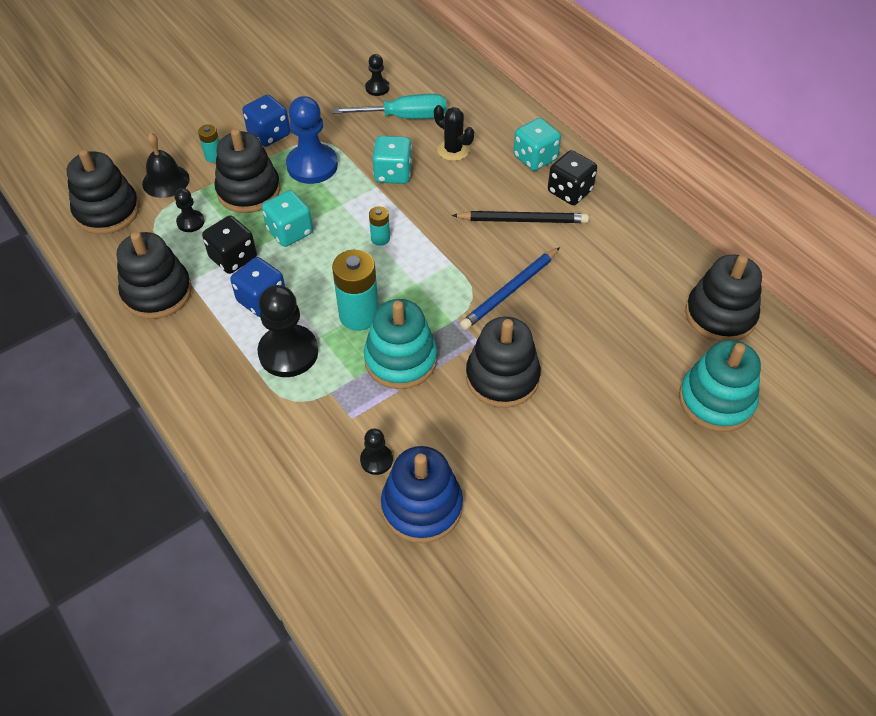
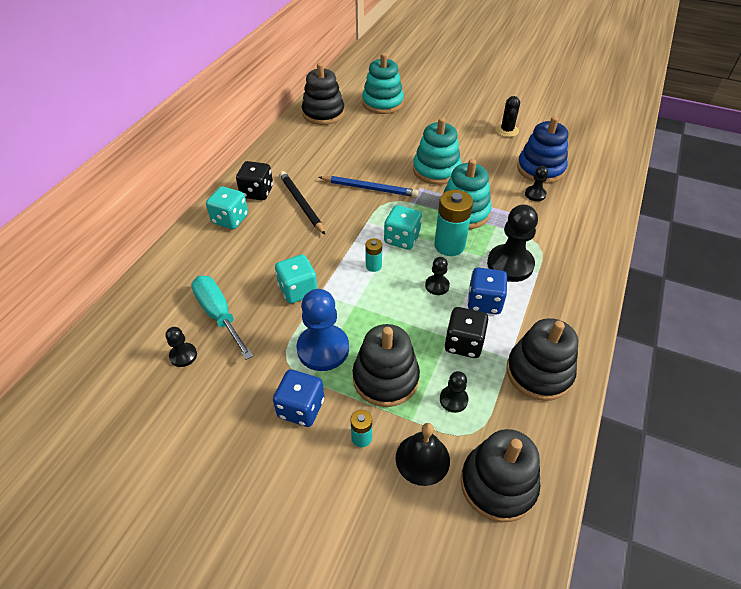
camera: 120 degrees left, 5 degrees down
turquoise dice [262,190,313,247] -> turquoise dice moved to [384,205,422,250]
black cactus [434,105,474,161] -> black cactus moved to [496,96,520,137]
black stacking toy [466,317,541,408] -> turquoise stacking toy [413,117,461,185]
none -> black pawn [425,257,450,295]

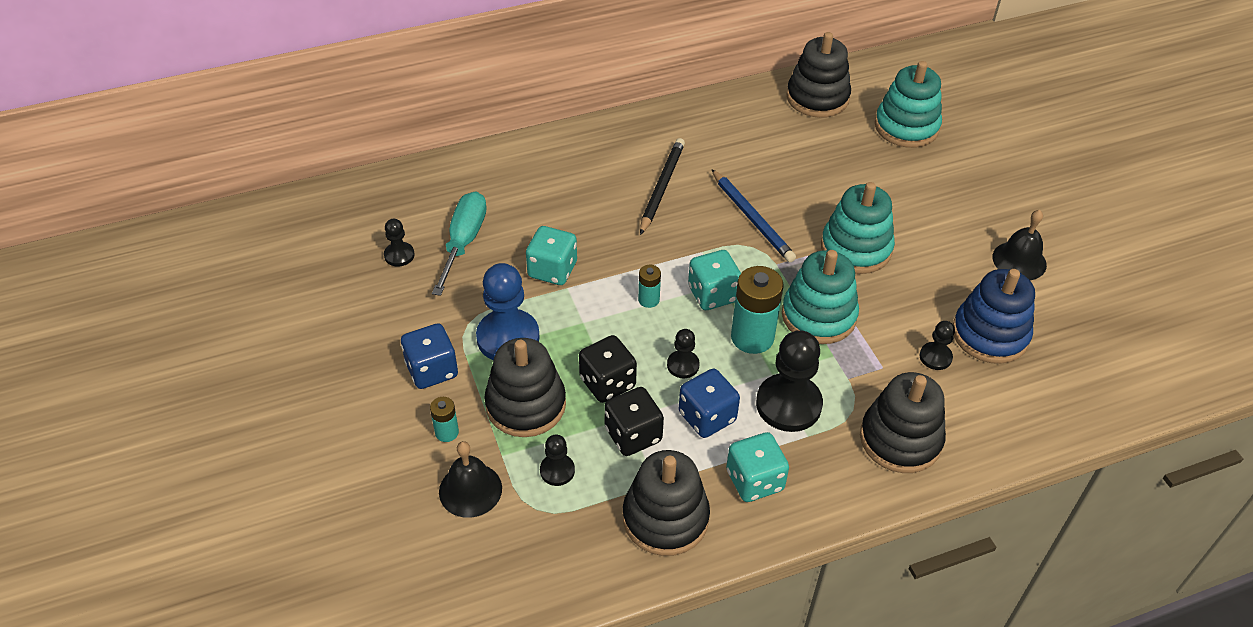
camera: 45 degrees right, 0 degrees up
turquoise dice [206,186,248,229] -> turquoise dice moved to [726,432,789,502]
black dice [236,161,273,200] -> black dice moved to [579,335,637,403]
black stacking toy [461,429,540,522] -> black stacking toy moved to [860,372,946,473]
black cactus [496,96,520,137] -> black bell [992,210,1047,280]

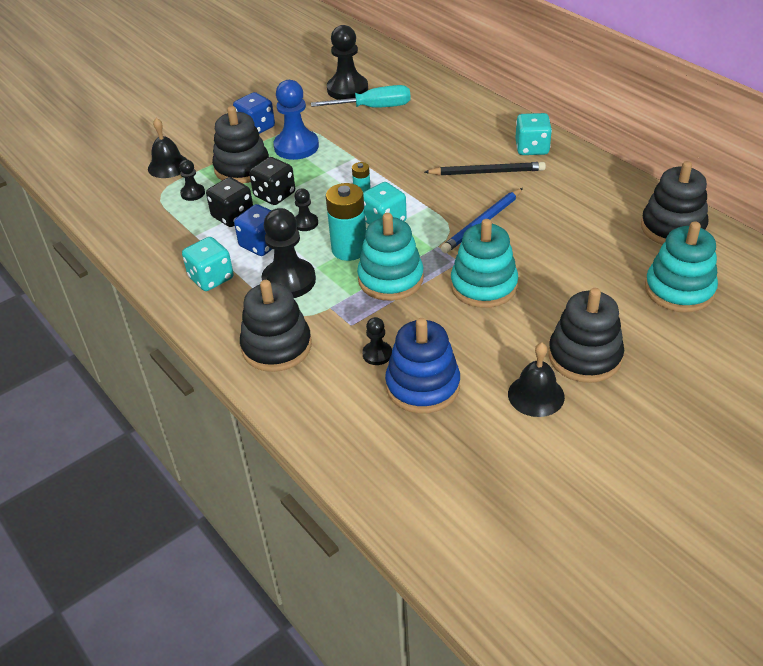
camera: 75 degrees right, 5 degrees down
black pawn [384,219,415,267] -> black pawn [327,25,368,100], size x1.97
turquoise battery [430,397,459,442] -> none
turquoise dice [526,226,577,285] -> turquoise dice moved to [515,113,552,155]
black stacking toy [623,450,710,556] -> black stacking toy moved to [548,288,624,383]

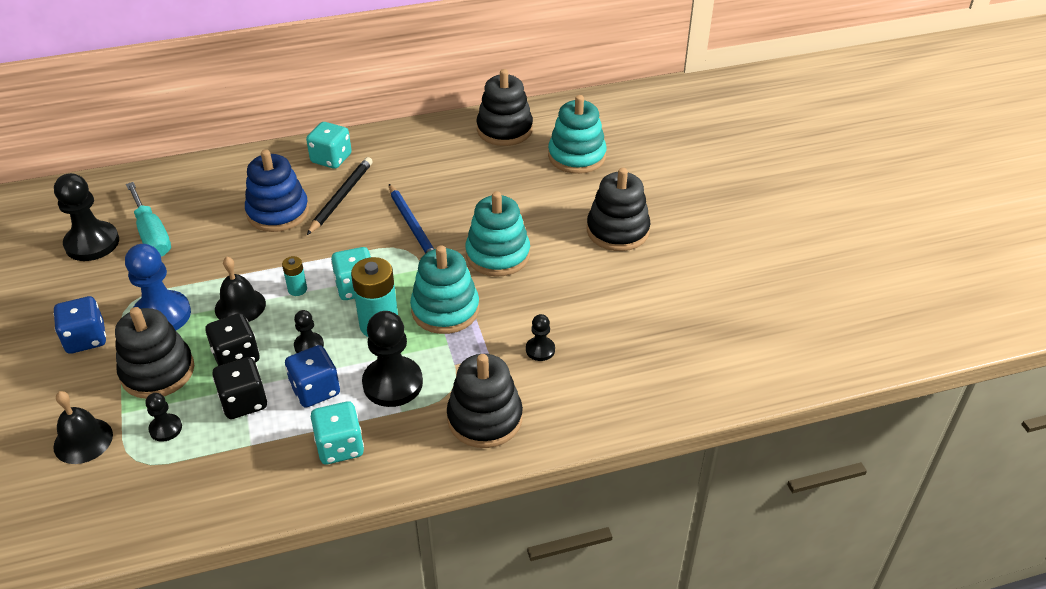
camera: 70 degrees left, 0 degrees up
turquoise screwdriver [311,85,411,108] -> turquoise screwdriver turned 135 degrees clockwise [126,182,171,257]
blue stacking toy [385,318,460,414] -> blue stacking toy moved to [245,149,309,232]
black bell [508,342,565,417] -> black bell moved to [215,257,266,322]

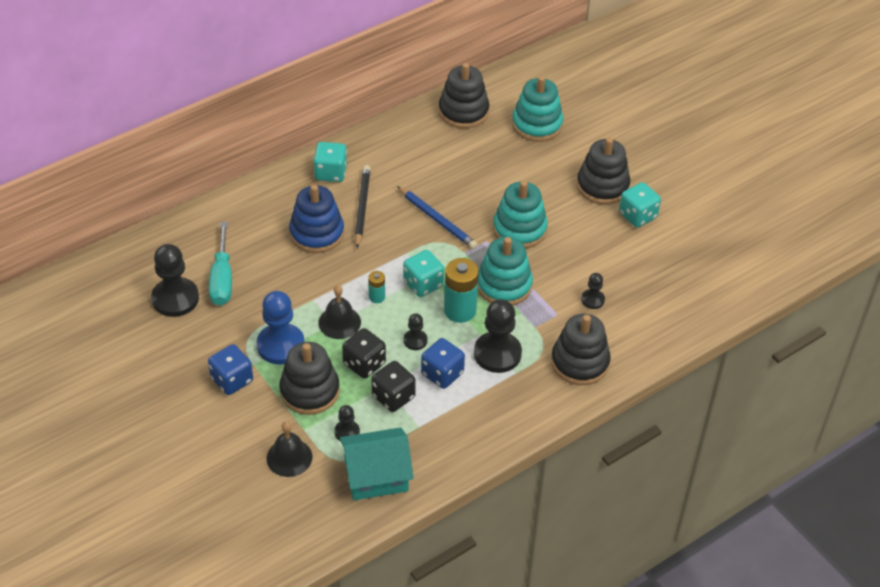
camera: 20 degrees left, 5 degrees up
turquoise screwdriver [126,182,171,257] -> turquoise screwdriver turned 45 degrees clockwise [209,222,232,306]
turquoise dice [311,401,364,464] -> turquoise dice moved to [619,182,661,228]
none -> turquoise house [339,427,414,500]

